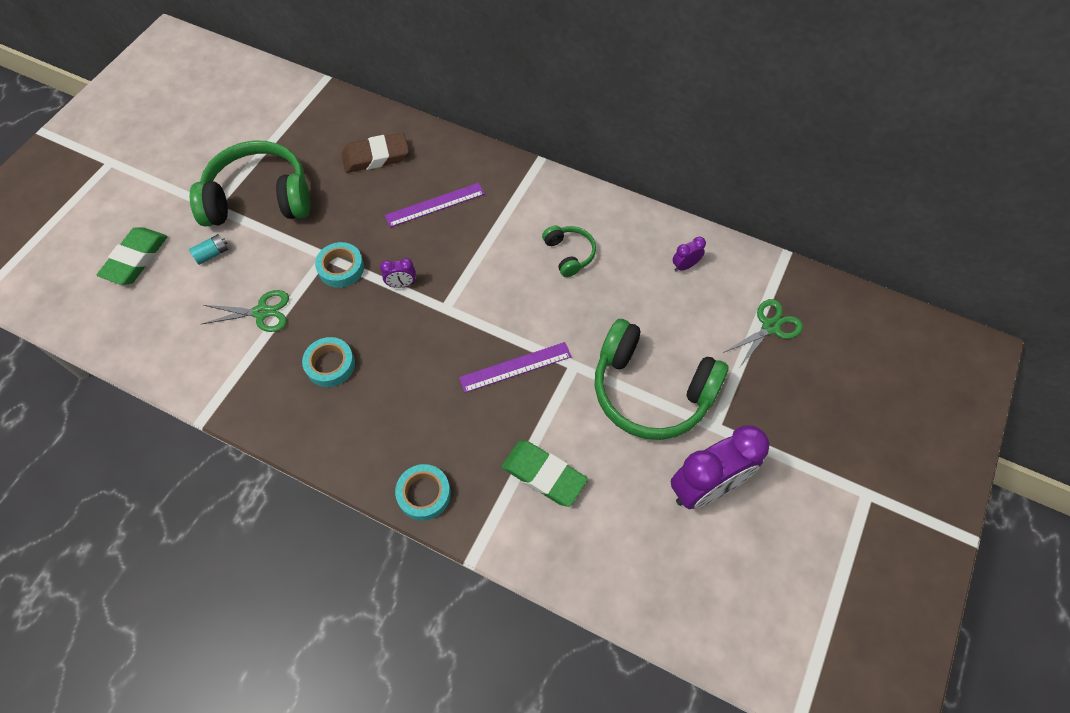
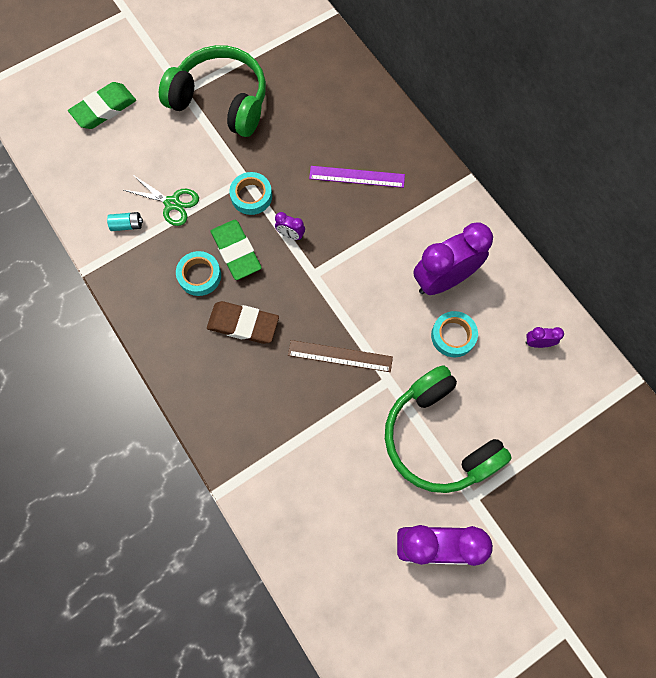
camera: 30 degrees right, 10 degrees up
turquoise battery [189,234,228,265] -> turquoise battery moved to [107,212,143,231]
brown eraser [342,133,409,173] -> brown eraser moved to [207,301,279,344]
turquoise tape [395,464,451,521] -> turquoise tape moved to [431,311,478,357]
purple ruler [459,342,572,393] -> brown ruler [288,340,393,372]
green eraser [501,440,588,507] -> green eraser moved to [211,220,262,280]
green headphones [542,226,596,277] -> purple clock [413,222,493,295]
green scissors [723,299,803,368] -> none

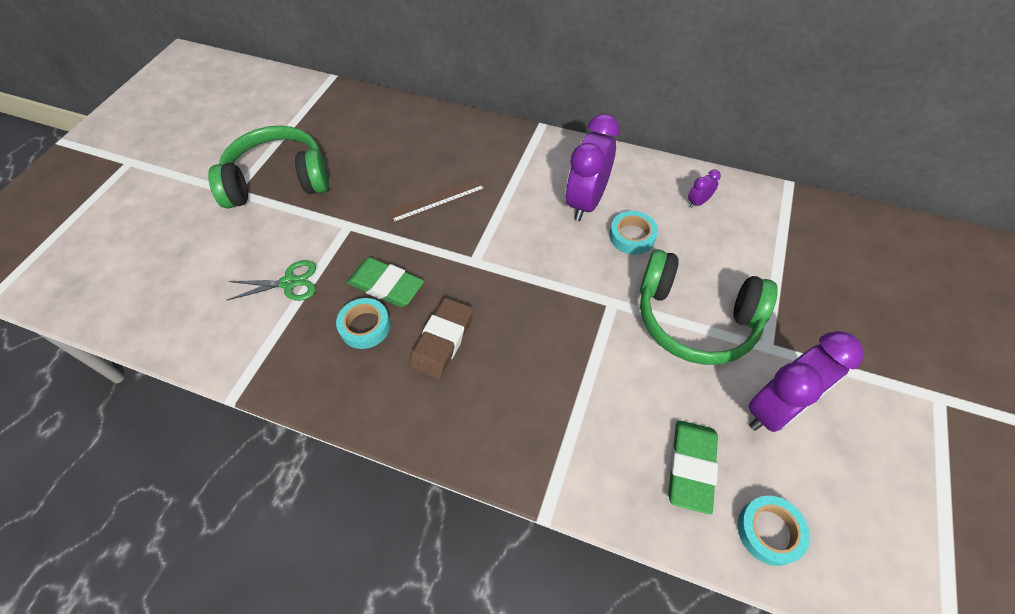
camera: 35 degrees left, 15 degrees down
green eraser [68,82,136,129] -> green eraser moved to [668,420,718,515]
turquoise battery [107,212,143,231] -> none
brown eraser [207,301,279,344] -> brown eraser turned 45 degrees counterclockwise [409,298,474,380]
turquoise tape [229,172,272,215] -> turquoise tape moved to [738,496,810,566]
purple clock [275,212,305,240] -> none
brown ruler [288,340,393,372] -> brown ruler moved to [387,178,486,223]
purple ruler [309,166,405,188] -> none

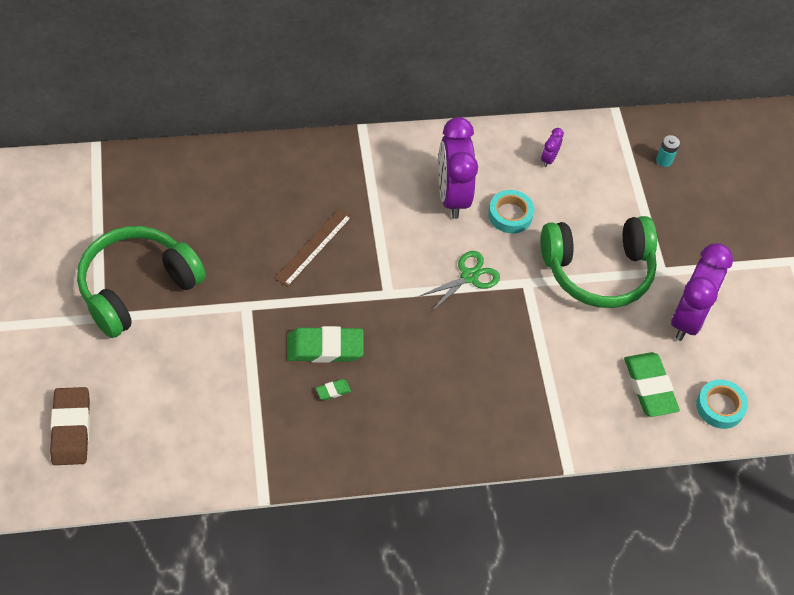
camera: 35 degrees left, 0 degrees up
green scissors [227,260,316,301] -> green scissors moved to [418,251,500,311]
turquoise tape [336,298,391,349] -> green eraser [316,379,351,400]
brown eraser [409,298,474,380] -> brown eraser moved to [50,387,90,465]
none -> turquoise battery [656,135,680,167]

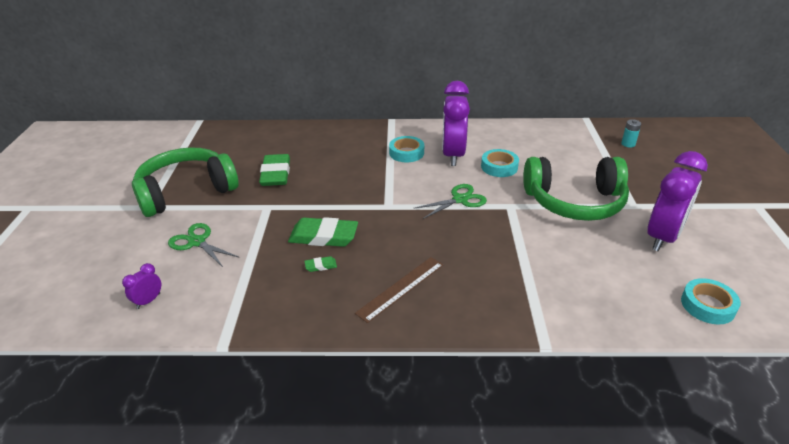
camera: 15 degrees right, 20 degrees down
brown eraser [50,387,90,465] -> none
brown ruler [275,209,352,287] -> brown ruler moved to [355,257,443,323]
purple clock [541,128,564,167] -> purple clock moved to [122,263,161,309]
green eraser [624,352,680,417] -> green eraser moved to [259,154,290,186]
none -> green scissors [168,223,240,267]
none -> turquoise tape [389,136,424,162]

